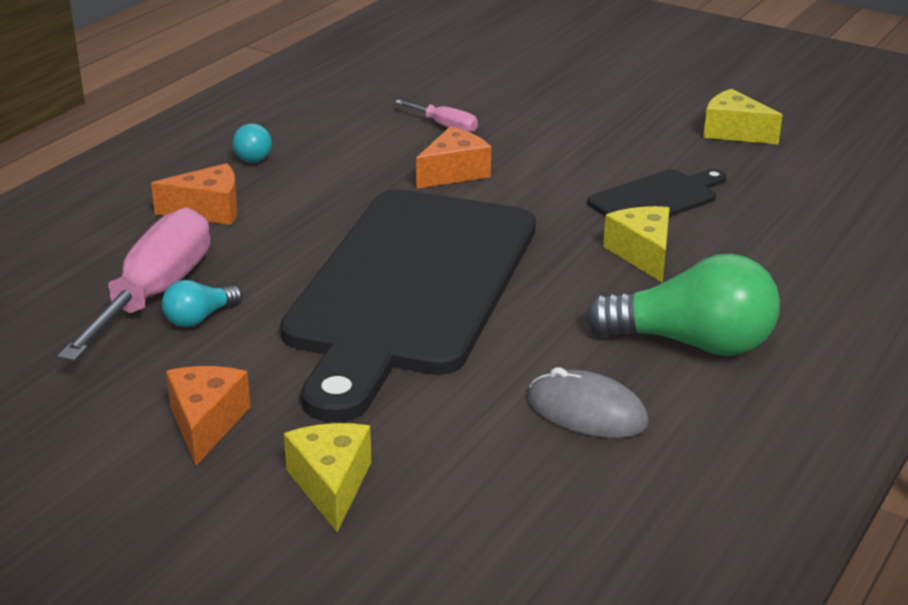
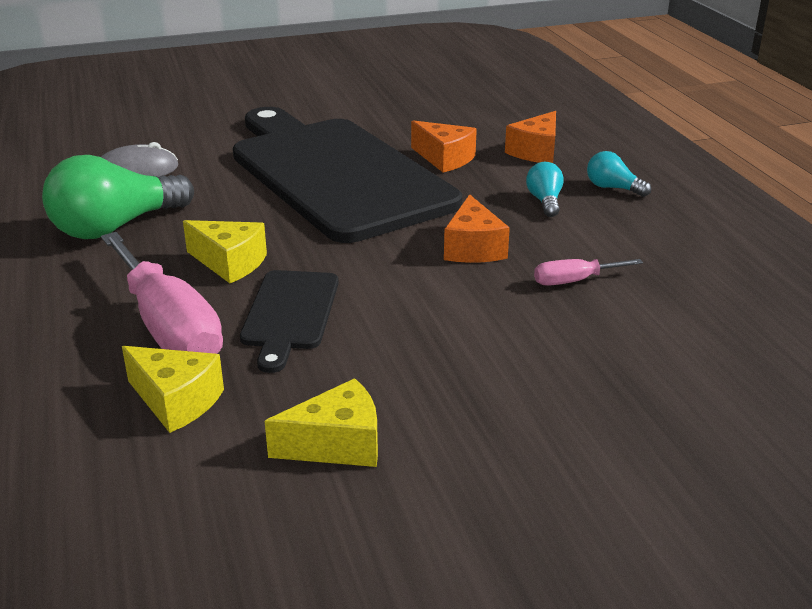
camera: 130 degrees right, 0 degrees up
pink screwdriver [57,208,210,361] -> pink screwdriver moved to [101,232,223,354]
turquoise light bulb [162,280,242,327] -> turquoise light bulb moved to [526,162,564,217]
orange cheese [166,366,251,466] -> orange cheese moved to [411,120,477,173]
yellow cheese [284,423,371,532] -> yellow cheese moved to [122,346,224,433]

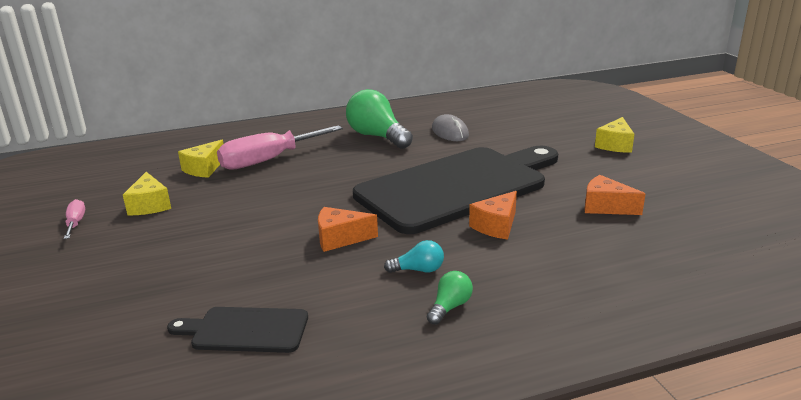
camera: 90 degrees right, 5 degrees down
yellow cheese [183,220,267,283] -> yellow cheese moved to [595,117,634,153]
black cutting board [240,270,339,373] -> black cutting board moved to [167,307,308,353]
orange cheese [505,111,556,163] -> orange cheese moved to [585,175,645,215]
pink screwdriver [534,259,643,286] -> pink screwdriver moved to [64,199,85,239]
turquoise light bulb [587,151,651,197] -> green light bulb [427,271,473,325]

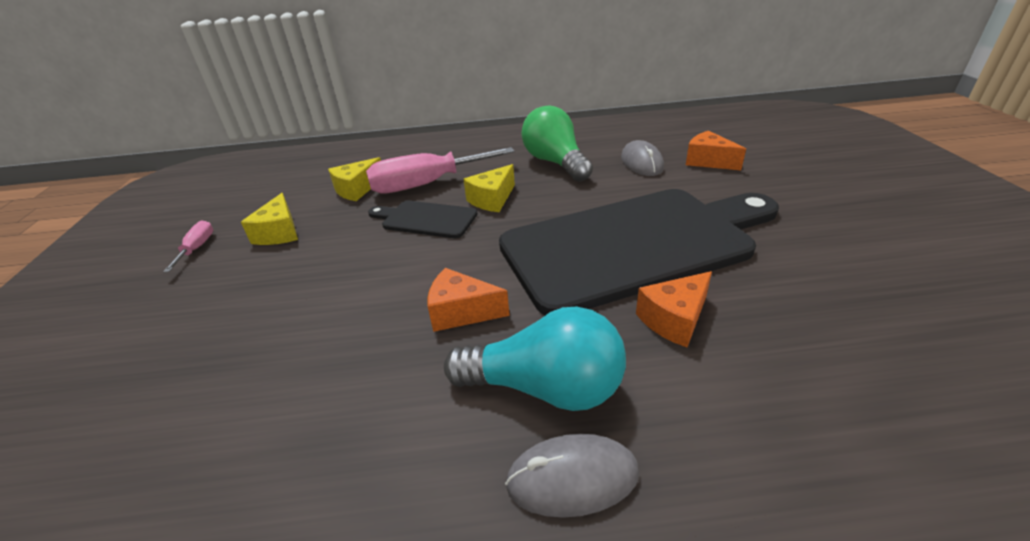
camera: 15 degrees right, 10 degrees up
black cutting board [167,307,308,353] -> black cutting board moved to [368,201,478,238]
turquoise light bulb [384,240,444,273] -> turquoise light bulb [444,307,626,411], size x2.09
green light bulb [427,271,473,325] -> grey mouse [505,434,639,518]
orange cheese [585,175,645,215] -> orange cheese moved to [686,131,746,170]
yellow cheese [595,117,634,153] -> yellow cheese moved to [463,164,515,212]

